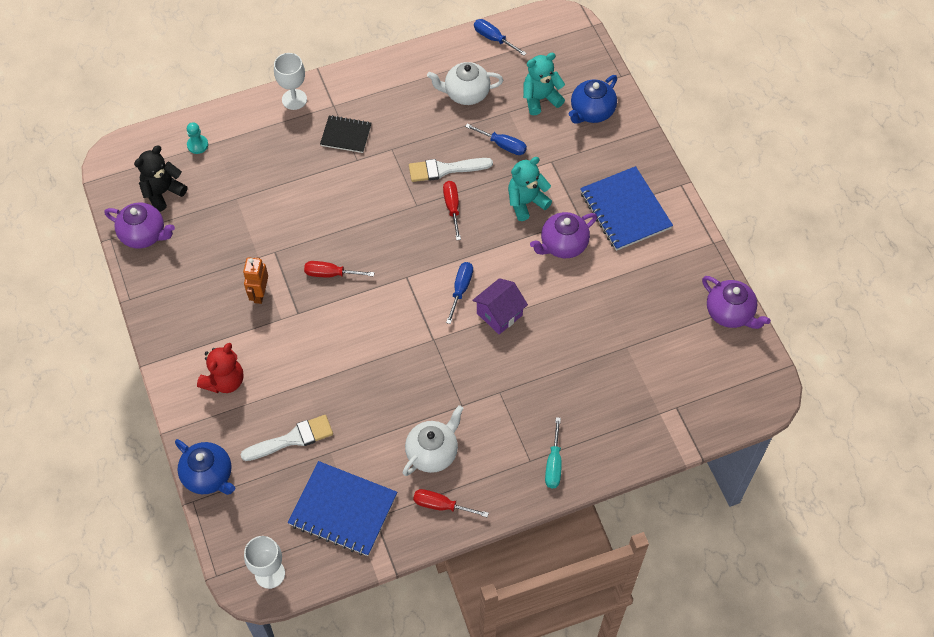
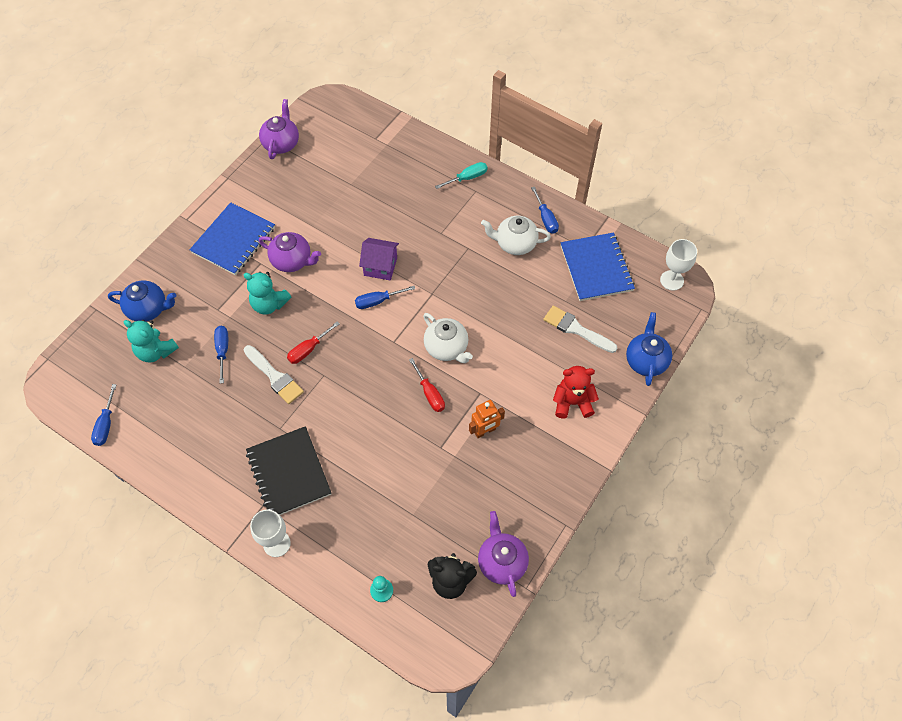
camera: 125 degrees left, 0 degrees up
black notebook [320,115,371,153] -> black notebook [246,426,331,515], size x1.71
red screwdriver [413,489,489,517] -> blue screwdriver [531,187,559,234]
white teapot [427,62,503,105] -> white teapot moved to [423,313,473,363]

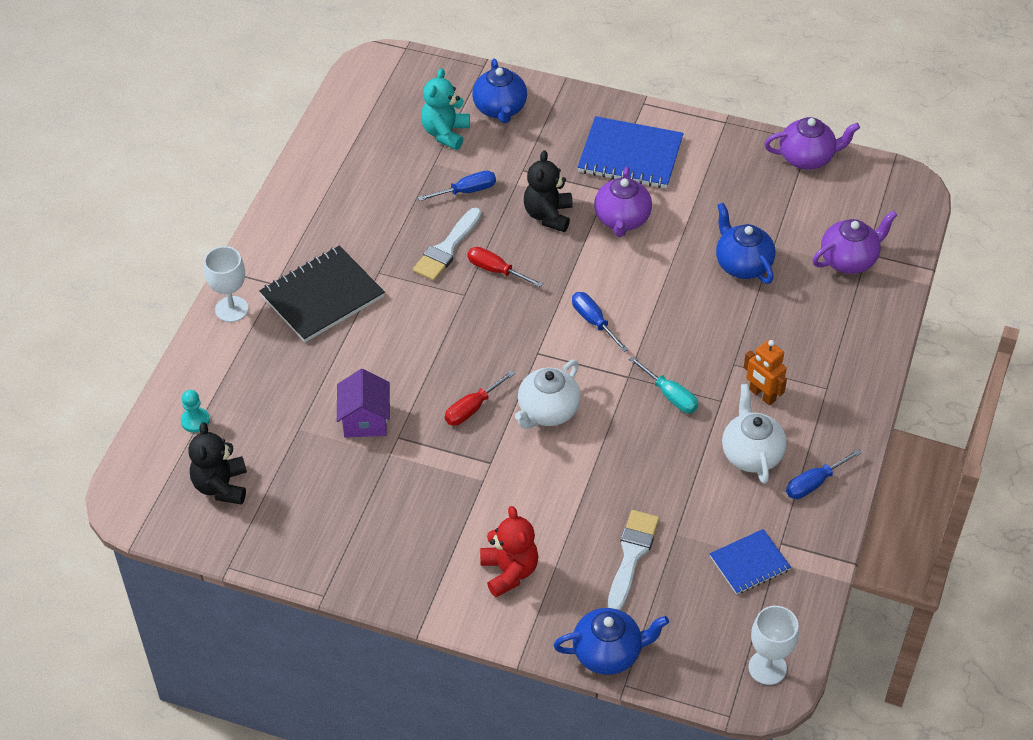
camera: 75 degrees right, 10 degrees down
blue screwdriver [91,384,116,446] -> none
turquoise teddy bear [244,272,291,314] -> black teddy bear [524,150,573,232]
purple house [359,238,399,280] -> purple house moved to [337,369,390,438]
turquoise screwdriver [435,162,487,189] -> turquoise screwdriver moved to [629,356,698,413]
orange robot [469,400,505,438] -> orange robot moved to [744,340,787,405]
purple teapot [478,511,529,597] -> purple teapot moved to [812,211,897,274]
blue notebook [560,232,635,301] -> blue notebook [710,529,791,595], size x0.58
none -> blue teapot [716,203,775,284]

